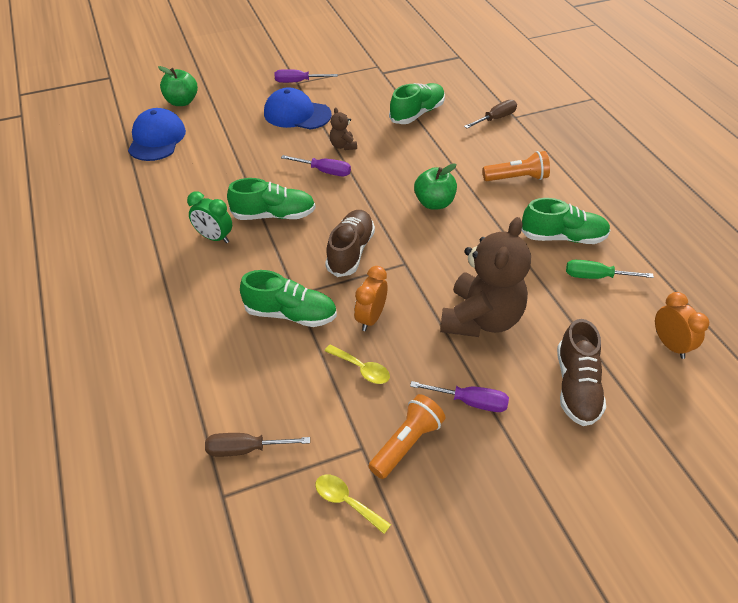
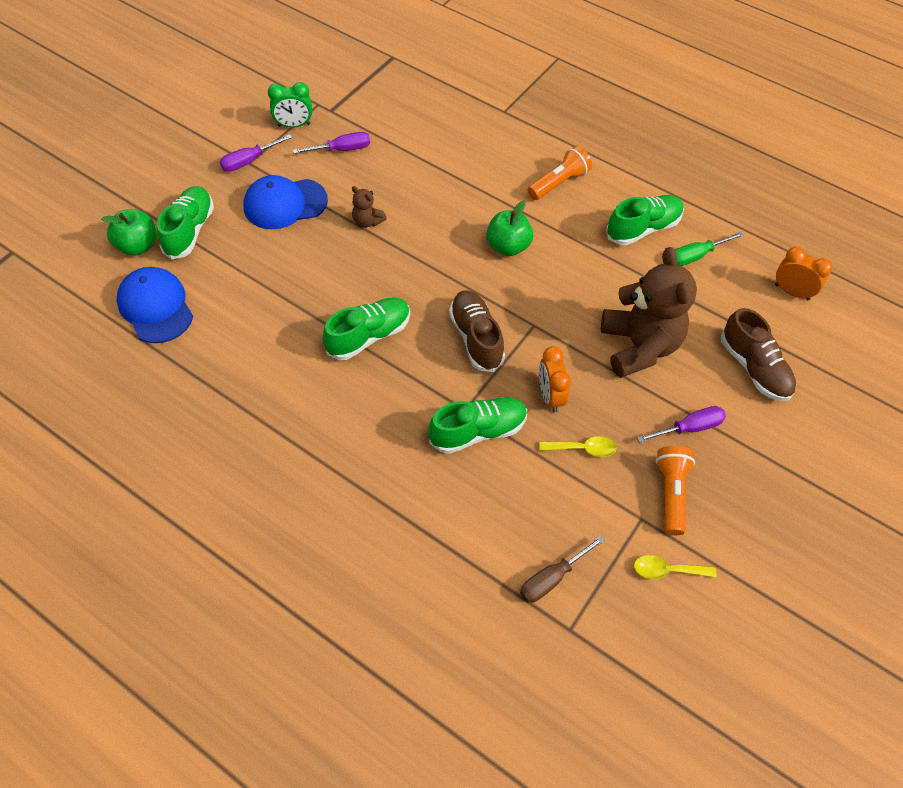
camera: 35 degrees left, 10 degrees up
green clock [187,191,232,243] -> green clock moved to [268,82,312,128]
purple screwdriver [281,155,351,176] -> purple screwdriver moved to [293,132,370,154]
green shoe [389,83,445,124] -> green shoe moved to [157,186,214,259]
brown screwdriver [464,100,517,128] -> none

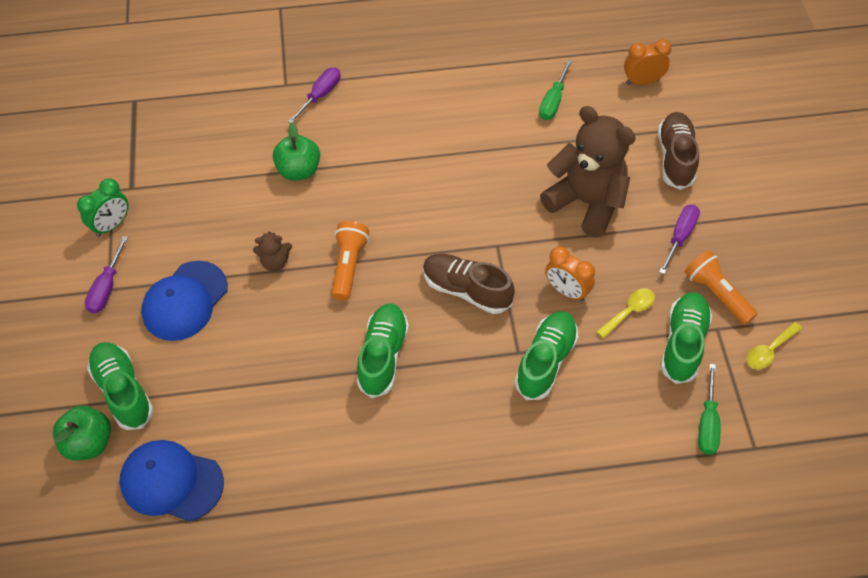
camera: 40 degrees left, 0 degrees up
purple screwdriver [293,132,370,154] -> purple screwdriver moved to [288,67,341,123]
green apple [486,201,533,256] -> green apple moved to [273,123,320,180]
brown screwdriver [520,536,605,603] -> green screwdriver [698,364,720,455]
orange flashlight [528,146,592,200] -> orange flashlight moved to [331,221,369,301]
green shoe [606,195,684,245] -> green shoe moved to [661,292,712,384]
brown shoe [721,308,796,401] -> brown shoe turned 105 degrees counterclockwise [658,112,699,190]

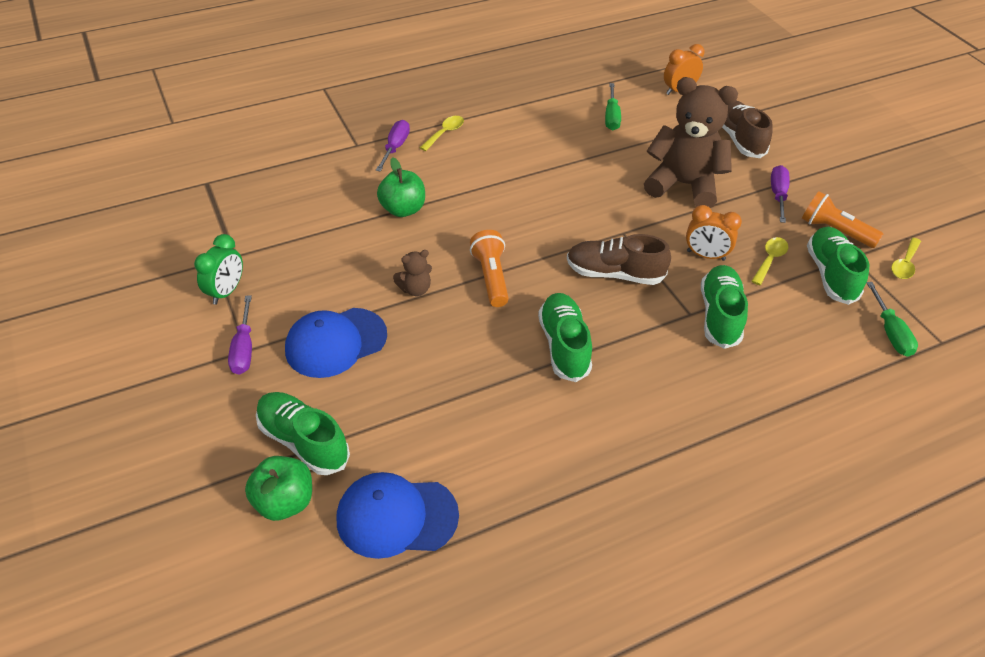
camera: 20 degrees left, 10 degrees down
blue cap [141,261,228,341] -> blue cap turned 45 degrees clockwise [285,308,387,378]
none -> yellow spoon [420,116,464,151]

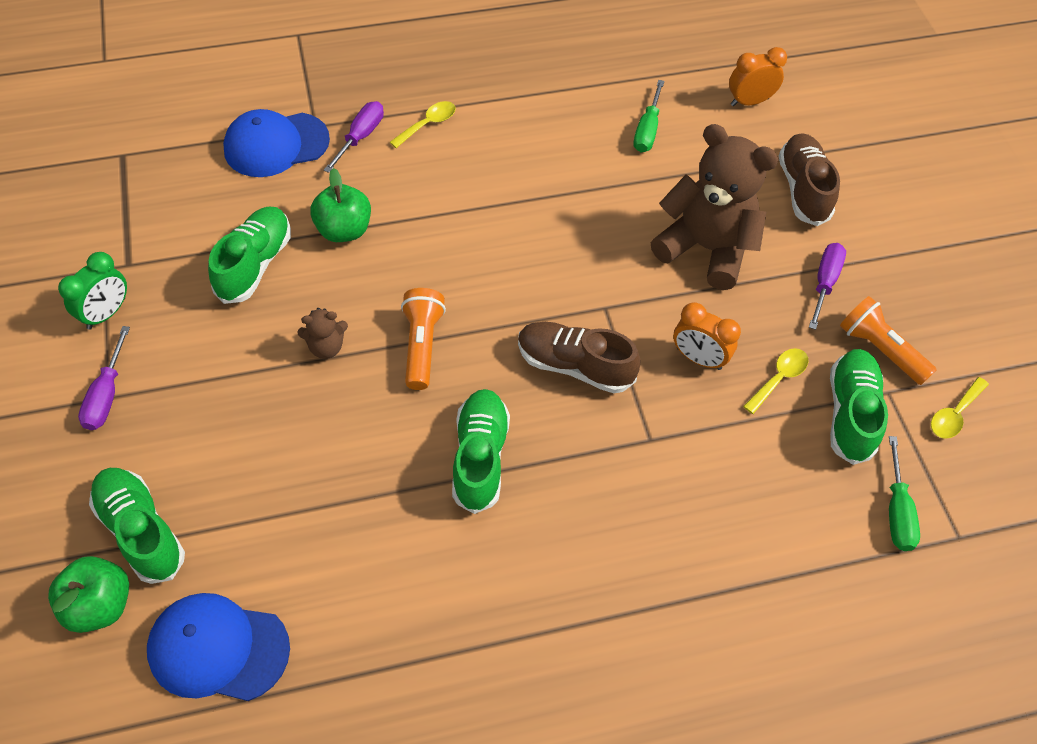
camera: 10 degrees right, 10 degrees up
blue cap [285,308,387,378] -> blue cap moved to [223,109,330,177]
green shoe [701,265,748,349] -> green shoe moved to [208,207,291,304]

